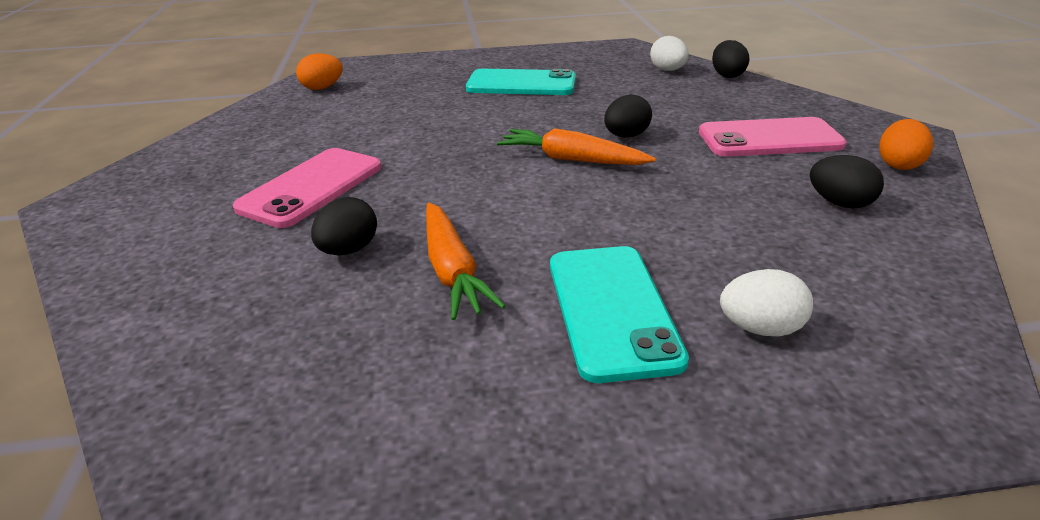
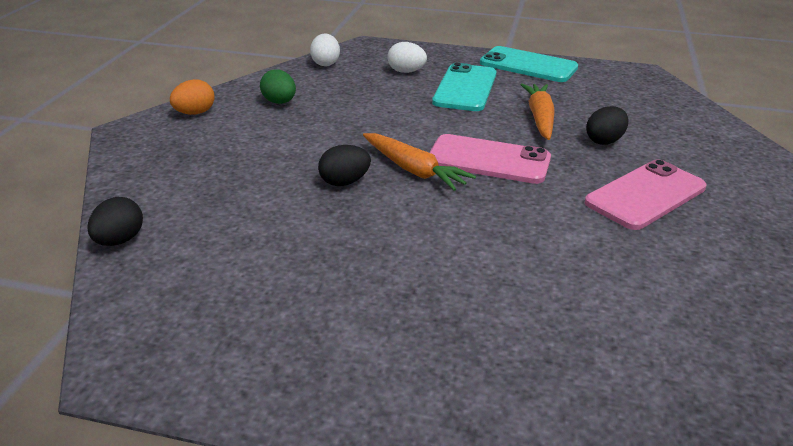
camera: 160 degrees left, 0 degrees up
orange egg [296,53,343,90] -> none
turquoise phone [466,69,576,95] -> turquoise phone moved to [480,46,578,82]
white egg [650,36,689,71] -> white egg moved to [310,34,340,66]
pink phone [699,117,847,157] -> pink phone moved to [429,134,551,184]
black egg [810,155,884,209] -> green egg [260,69,296,104]

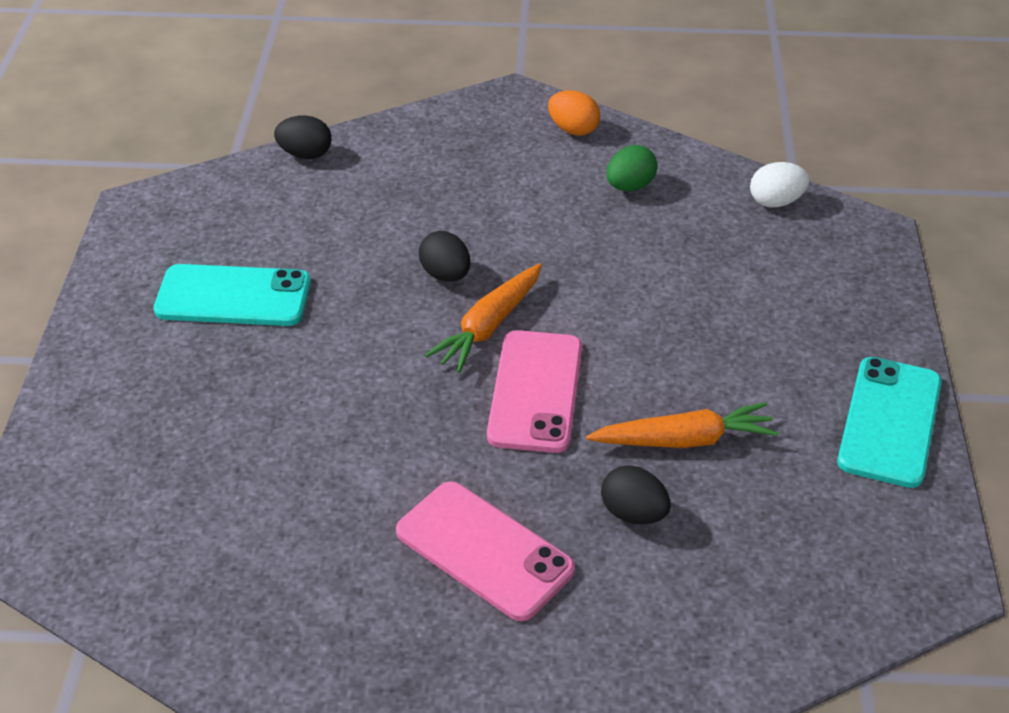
camera: 80 degrees right, 10 degrees up
white egg [387,42,427,73] -> none
turquoise phone [432,63,496,111] -> turquoise phone moved to [154,264,311,326]

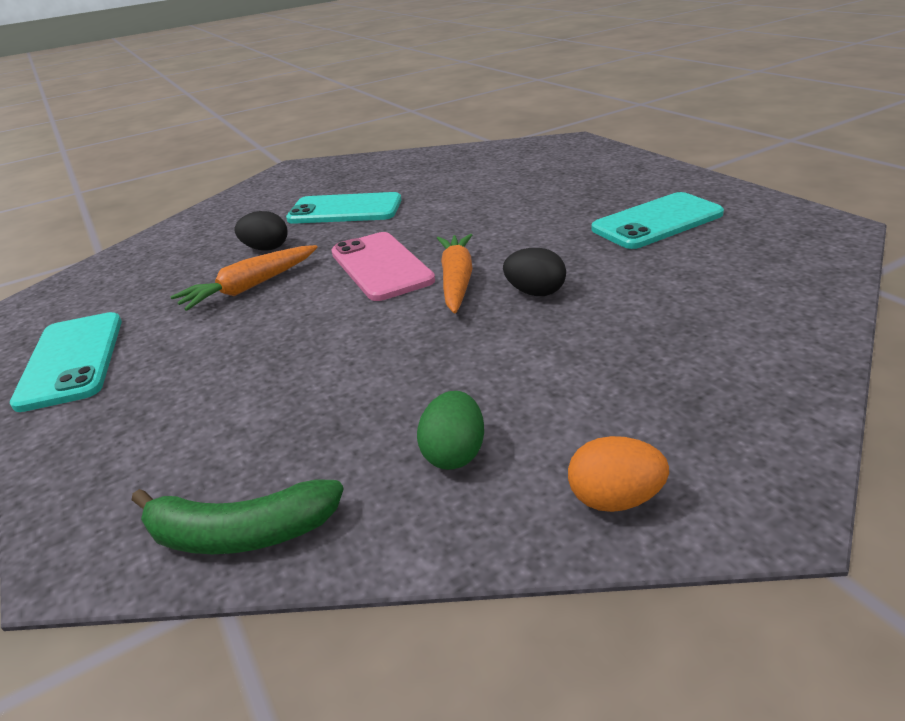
camera: 150 degrees right, 10 degrees down
black egg [274,115,332,159] -> none
pink phone [396,481,575,621] -> turquoise phone [286,192,402,224]
white egg [750,162,809,207] -> green banana [132,479,344,554]

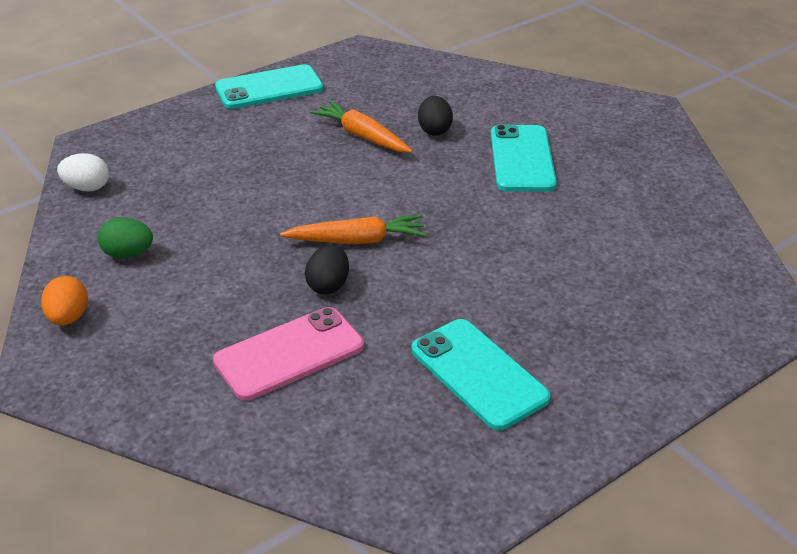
camera: 80 degrees right, 5 degrees up
green banana [132,479,344,554] -> white egg [57,153,109,192]
pink phone [331,232,435,301] -> pink phone moved to [213,307,364,401]

